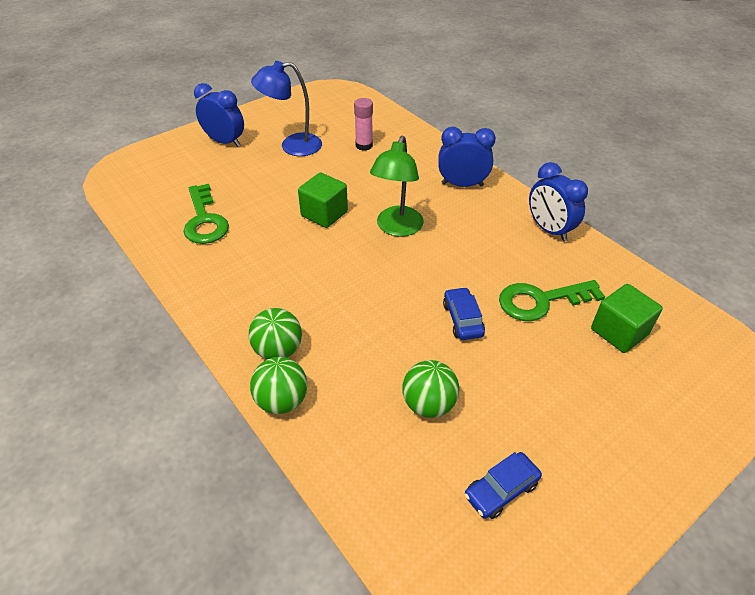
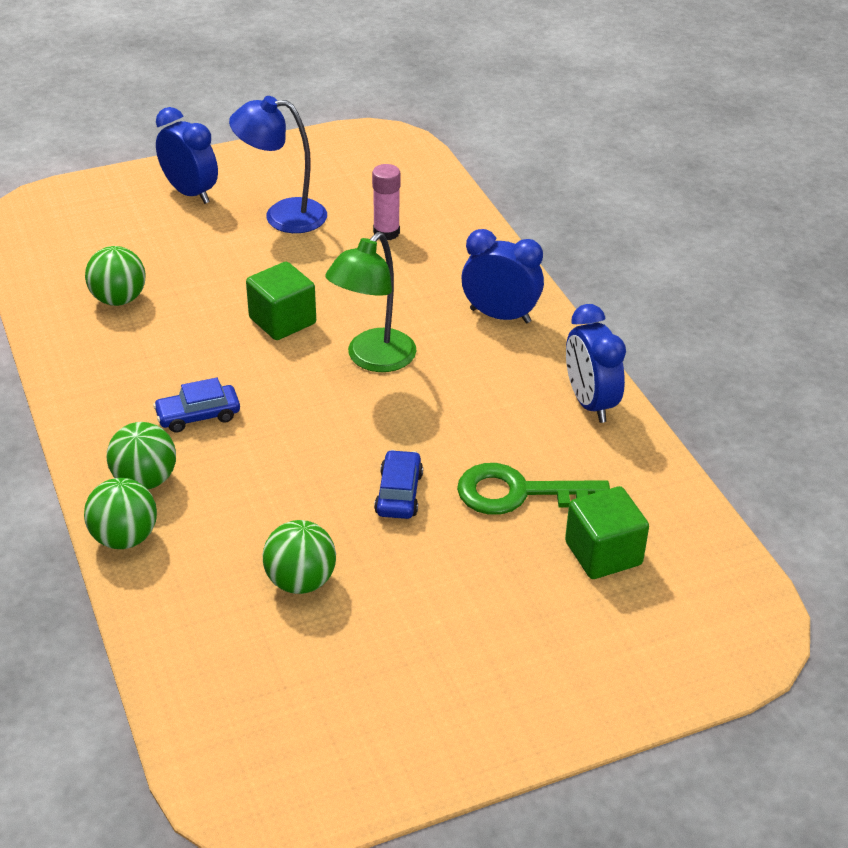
camera: 15 degrees right, 5 degrees down
green key [183,184,229,244] -> green ball [85,246,146,306]
blue car [465,452,542,519] -> blue car moved to [153,378,240,433]

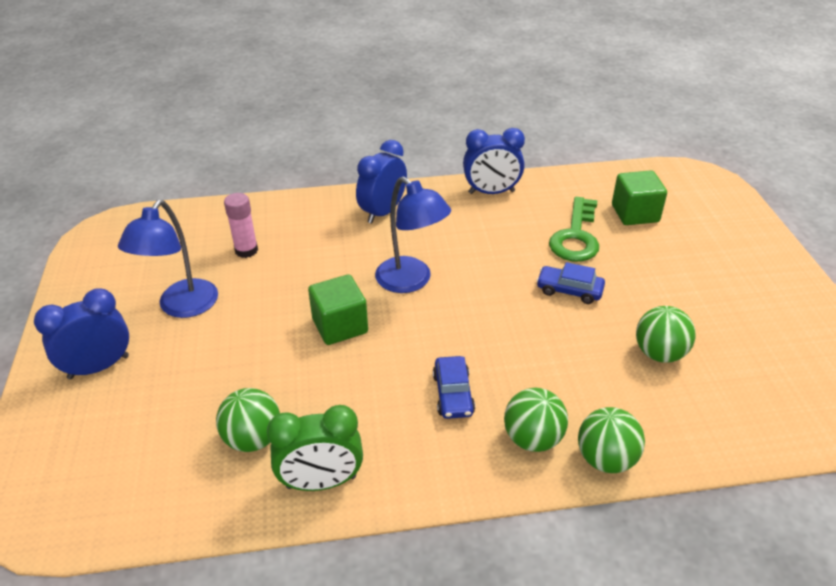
camera: 75 degrees left, 0 degrees up
green lamp [325,232,416,372] -> blue lamp [375,176,451,293]
none -> green clock [267,405,363,491]

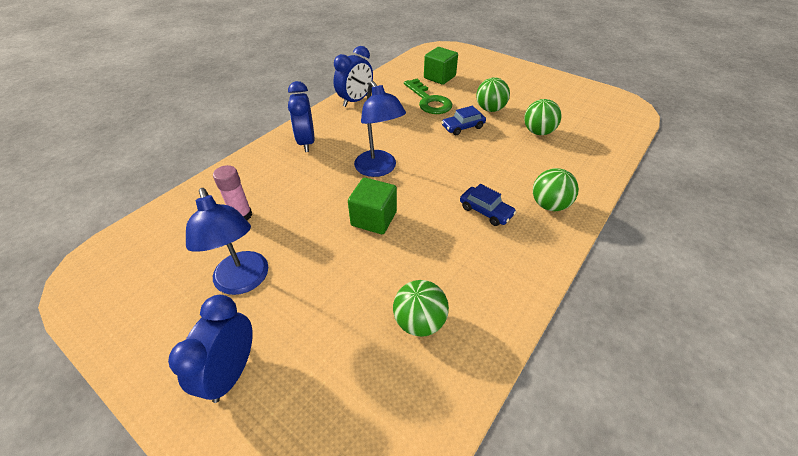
camera: 45 degrees left, 5 degrees up
green clock [267,405,363,491] -> none
blue lamp [375,176,451,293] -> blue lamp turned 60 degrees clockwise [354,81,406,177]
green ball [578,407,645,473] -> green ball moved to [476,77,510,112]

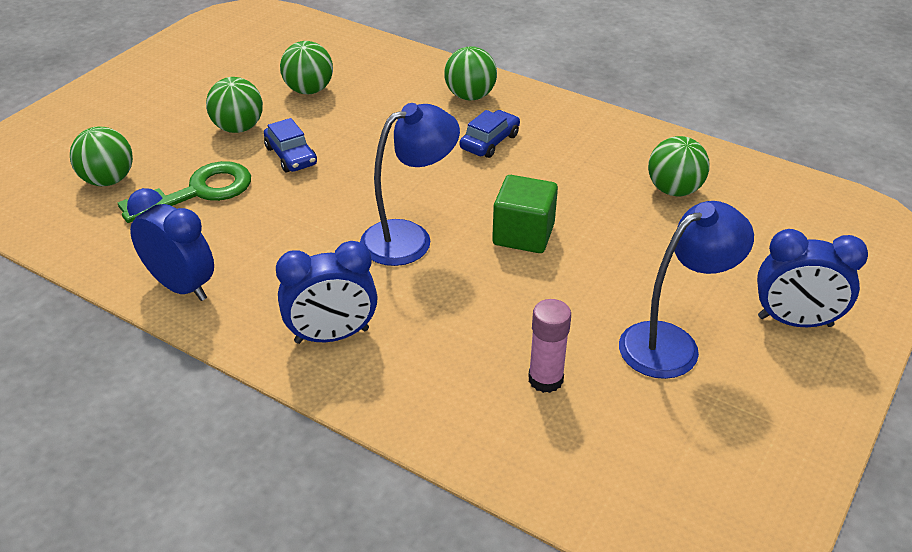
camera: 95 degrees left, 5 degrees down
green cube [424,47,458,85] -> green ball [70,127,133,186]

